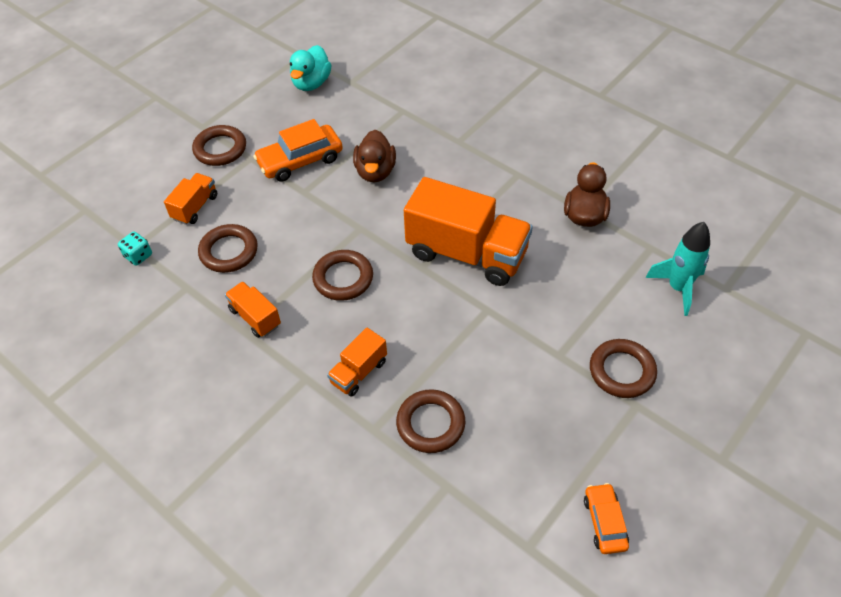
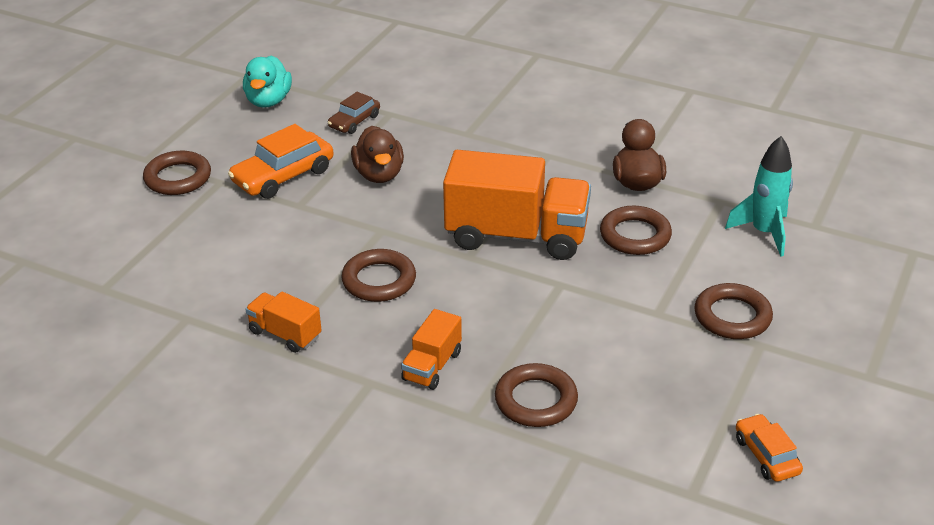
camera: 15 degrees left, 15 degrees down
turquoise dice [118,232,152,266] -> none
orange truck [164,173,217,225] -> none
brown ring [198,224,258,273] -> brown ring moved to [600,206,672,255]
none -> brown car [328,92,380,134]

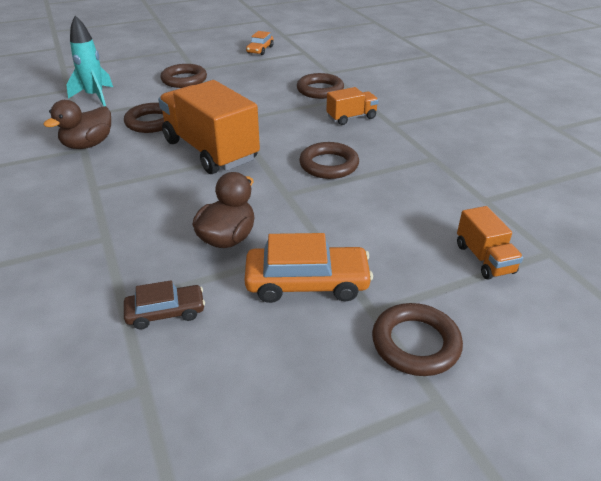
camera: 140 degrees left, 0 degrees up
turquoise duck [243,56,292,108] -> none
orange truck [245,292,322,353] -> orange truck moved to [457,206,523,280]

